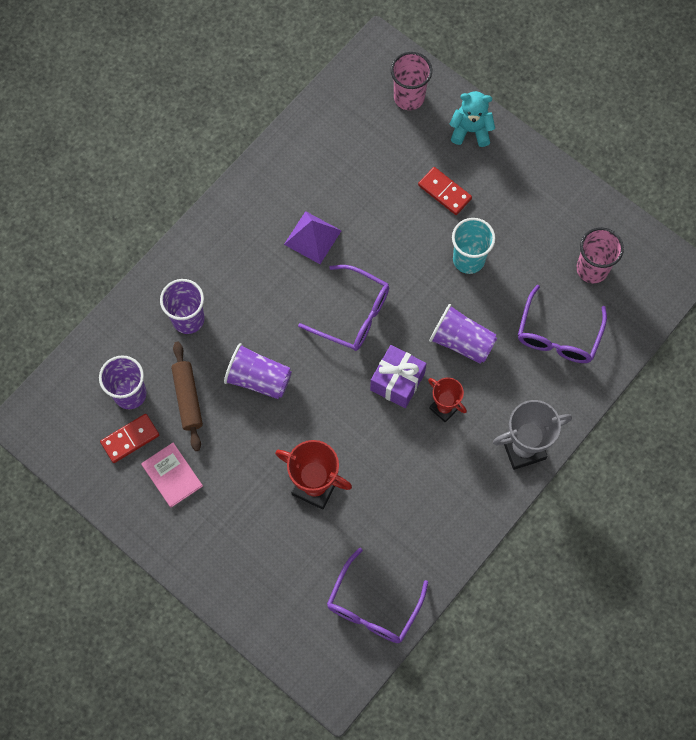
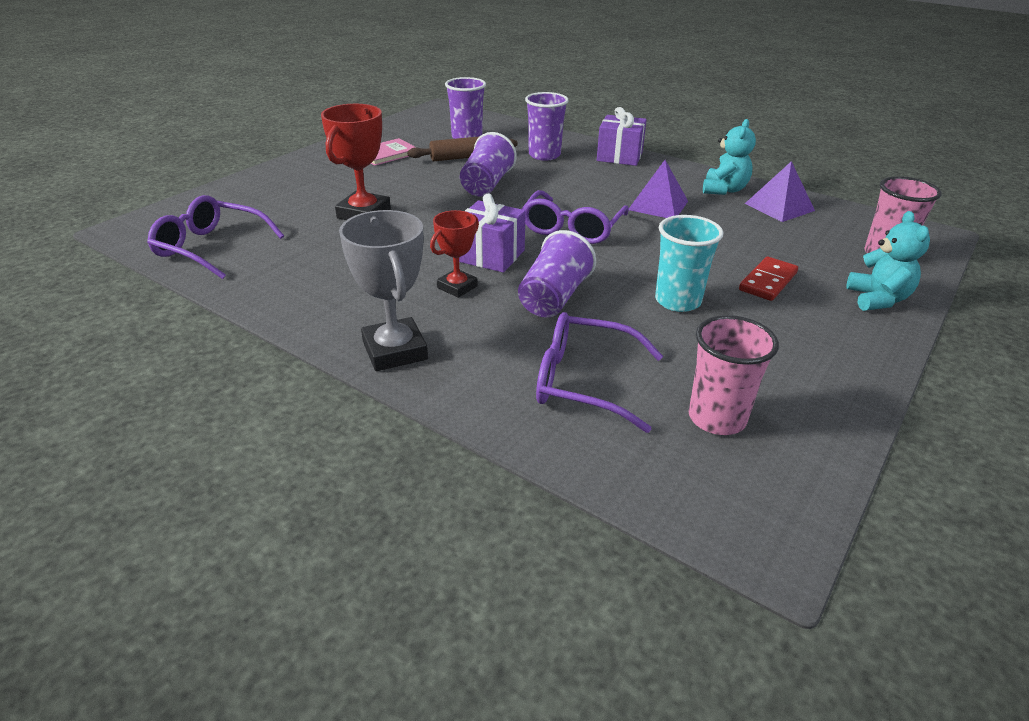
camera: 85 degrees right, 35 degrees down
red domino [100,414,159,463] -> none
none -> purple gift [597,107,647,166]
none -> turquoise teddy bear [703,119,756,195]
none -> purple pyramid [745,161,815,222]

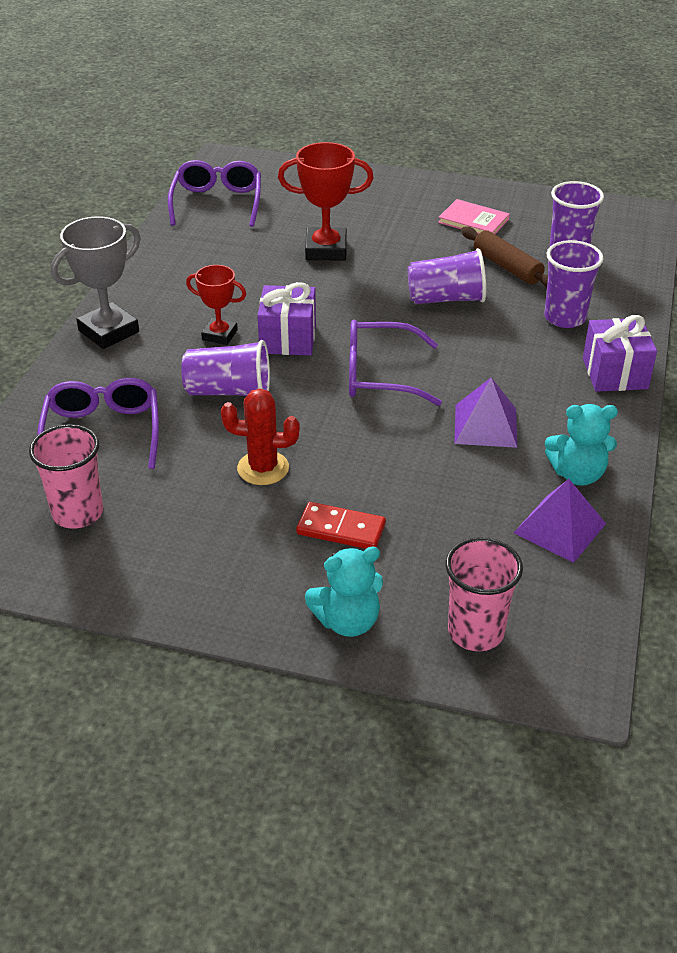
camera: 70 degrees right, 5 degrees up
turquoise cup [655,215,723,312] -> red cactus [221,388,300,485]

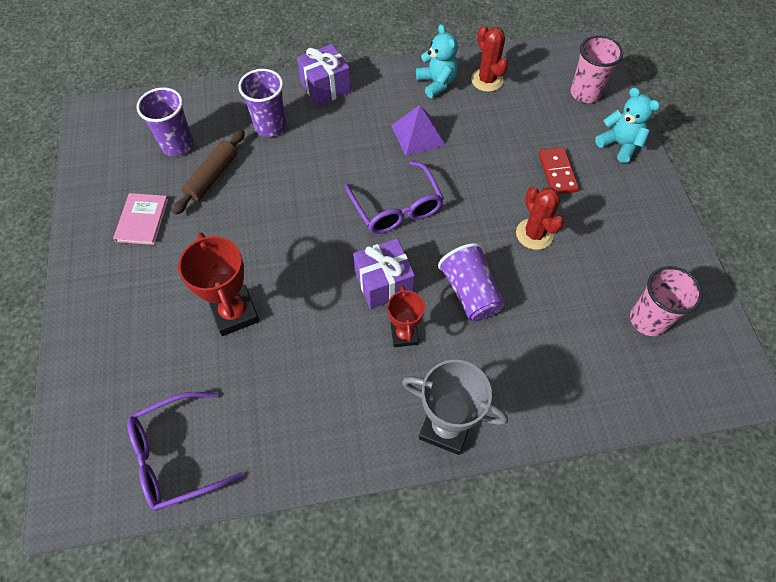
camera: 115 degrees left, 20 degrees up
purple glasses [37,378,159,469] -> none
purple cup [408,248,486,304] -> none
purple pyramid [514,479,606,563] -> red cactus [471,25,509,92]

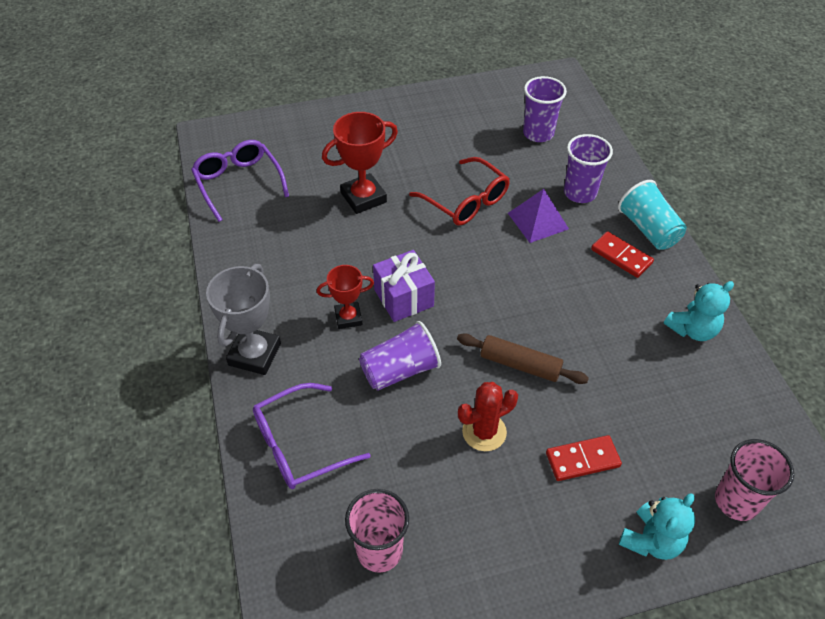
camera: 85 degrees right, 10 degrees down
pink book [113,193,169,245] -> none
brown rolling pin [173,129,245,215] -> brown rolling pin moved to [457,333,589,384]
purple gift [297,44,351,106] -> turquoise cup [618,180,687,250]
purple glasses [345,161,444,234] -> purple glasses moved to [253,383,371,489]
purple pyramid [391,105,445,156] -> purple pyramid moved to [508,189,569,243]
red cactus [471,25,509,92] -> none
none -> red glasses [409,157,510,226]
none -> red domino [591,231,654,278]

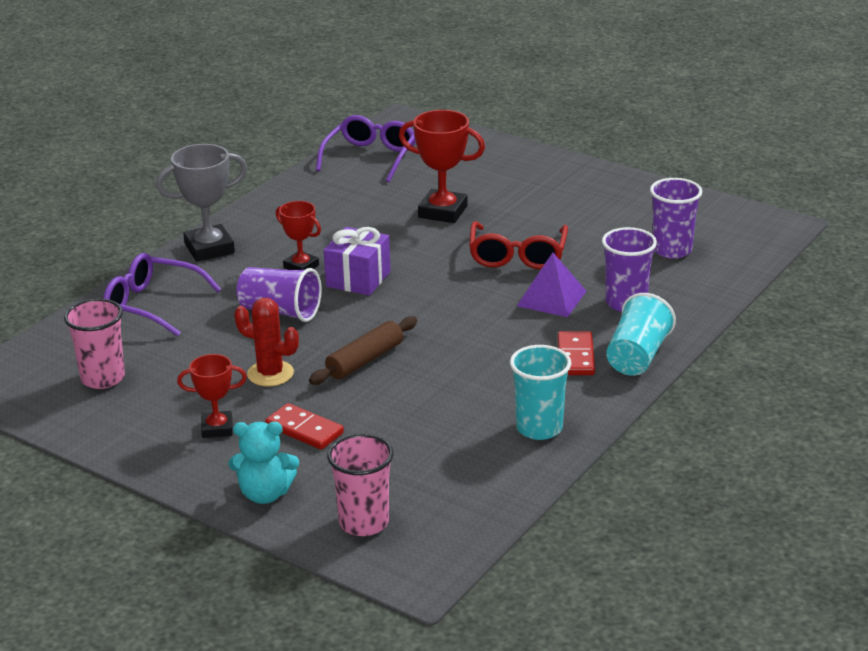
camera: 50 degrees right, 20 degrees down
brown rolling pin [457,333,589,384] -> brown rolling pin turned 60 degrees clockwise [309,316,417,385]
turquoise teddy bear [664,281,734,341] -> turquoise cup [510,345,571,440]
none -> red trophy [177,354,247,438]

